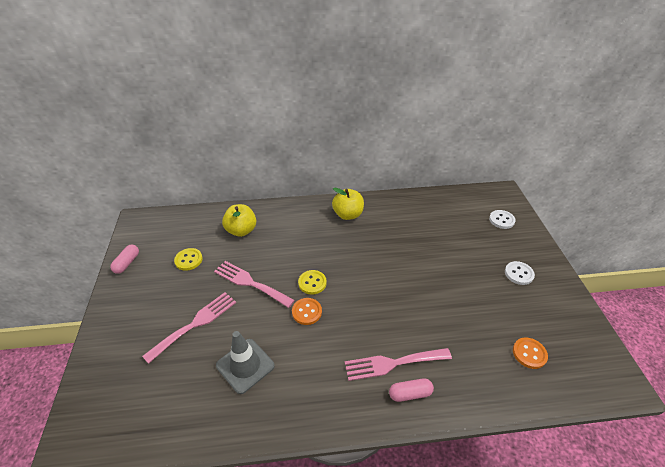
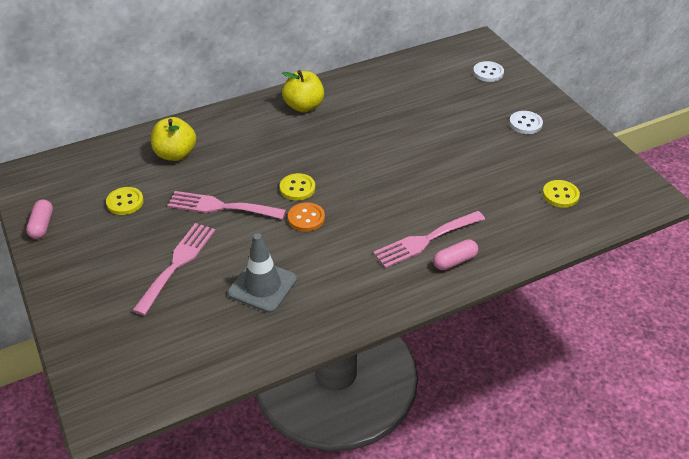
camera: 20 degrees left, 0 degrees up
orange button [513,338,548,369] -> yellow button [542,180,580,208]

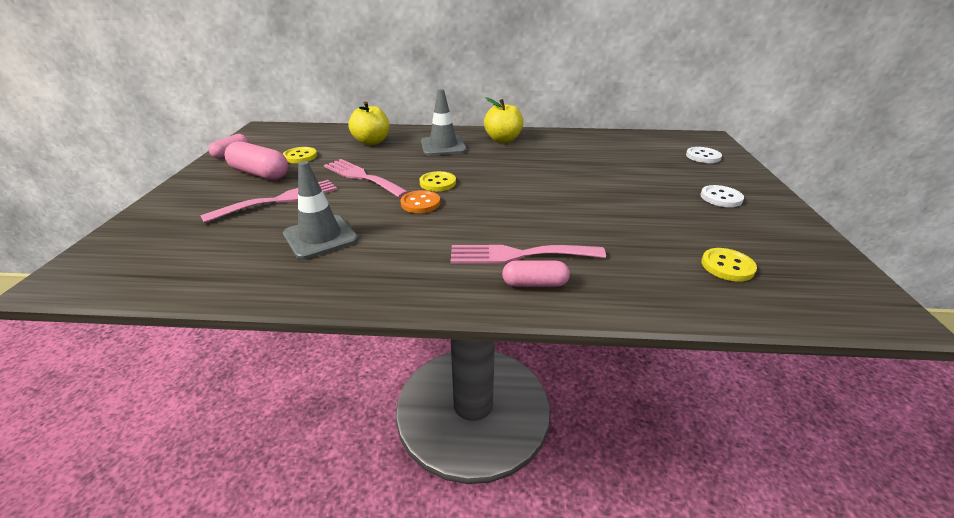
camera: 30 degrees right, 10 degrees down
none -> pink capsule [224,141,288,180]
none -> grey traffic cone [421,89,467,156]

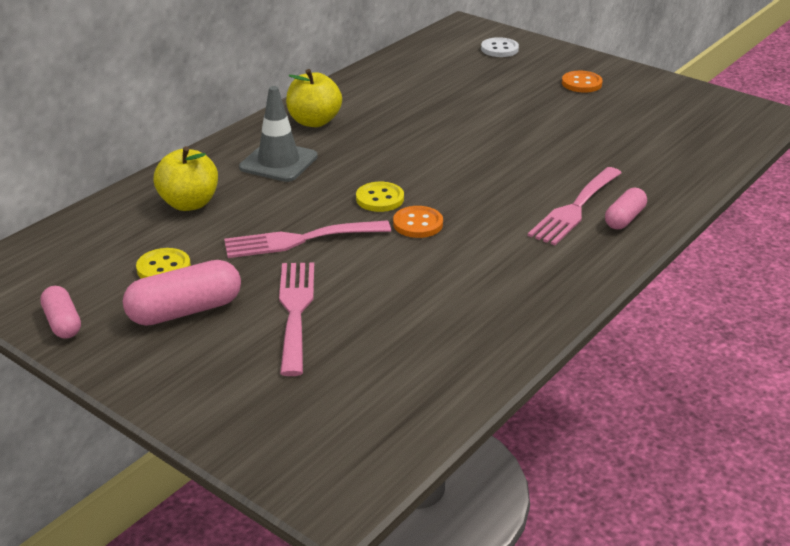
camera: 55 degrees left, 0 degrees up
grey traffic cone [283,161,358,259] -> none
white button [700,185,744,207] -> orange button [562,71,603,93]
yellow button [701,248,757,281] -> none

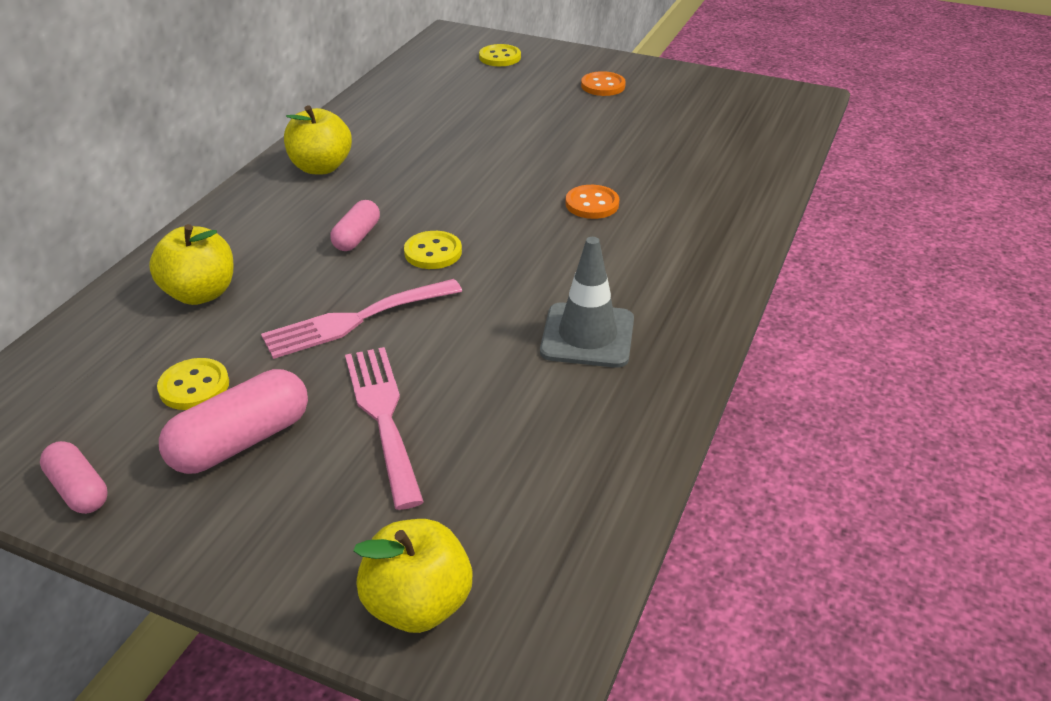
camera: 15 degrees left, 5 degrees up
grey traffic cone [239,86,318,182] -> grey traffic cone moved to [540,237,634,368]
orange button [393,206,443,238] -> orange button moved to [566,185,619,219]
white button [481,37,519,57] -> yellow button [479,44,521,66]
pink fork [528,167,622,245] -> none
pink capsule [605,188,647,229] -> pink capsule moved to [330,200,380,251]
none -> yellow apple [353,519,473,633]

